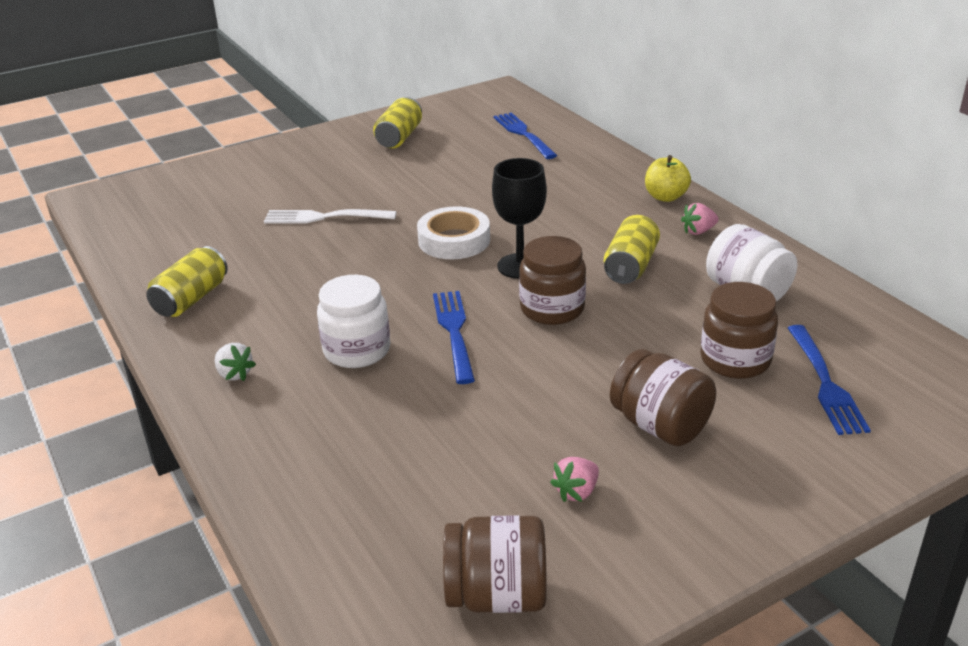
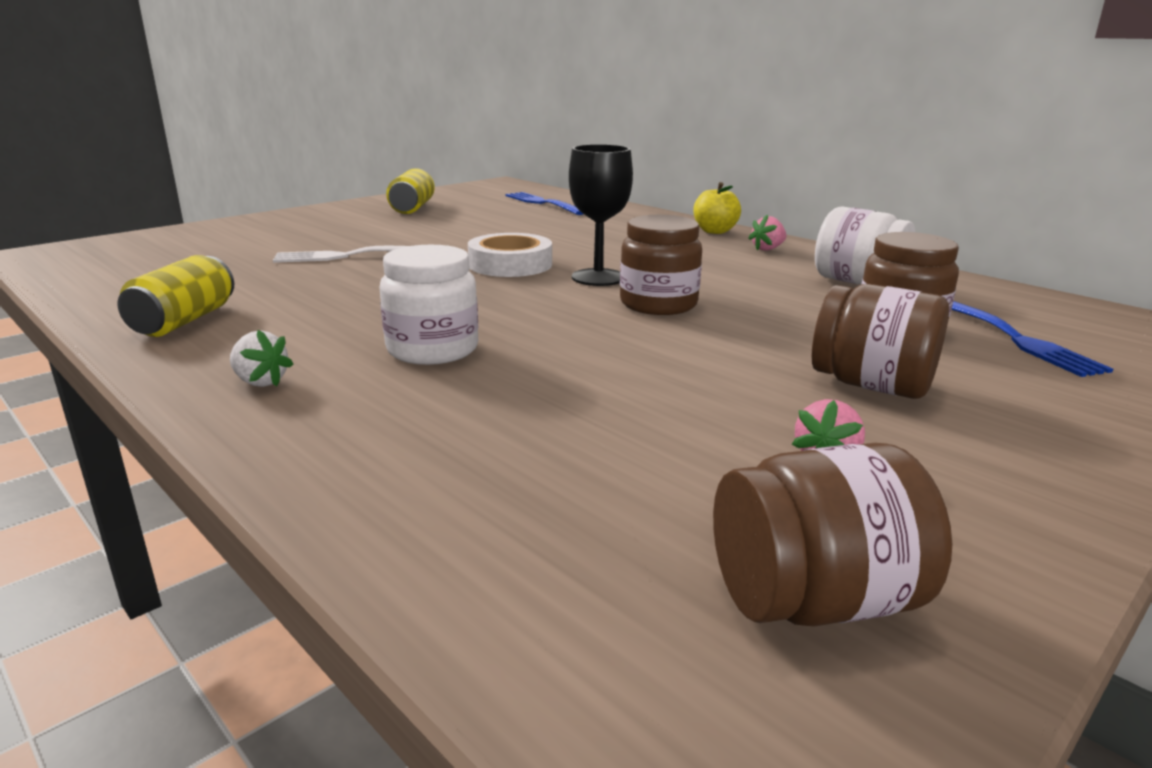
camera: 15 degrees left, 10 degrees down
blue fork [433,291,475,384] -> none
yellow can [604,215,660,284] -> none

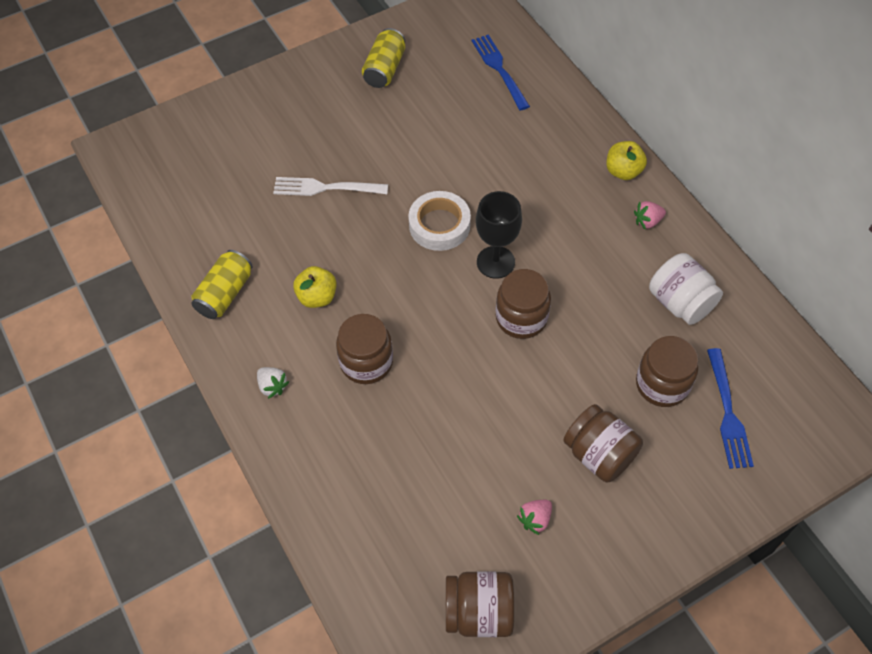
camera: 15 degrees right, 35 degrees up
white jar [379,245,478,365] -> brown jar [336,314,393,384]
none -> yellow apple [293,266,337,308]

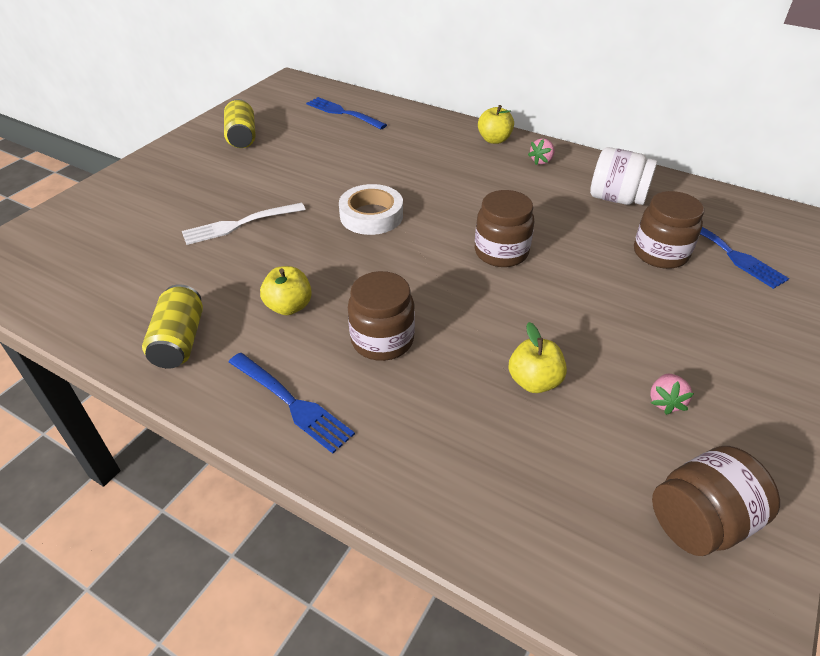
camera: 30 degrees left, 15 degrees down
white strawberry [257,367,289,399] -> blue fork [229,353,355,454]
black goblet [476,191,522,279] -> none
brown jar [563,404,643,483] -> none
none -> yellow apple [509,322,567,393]

